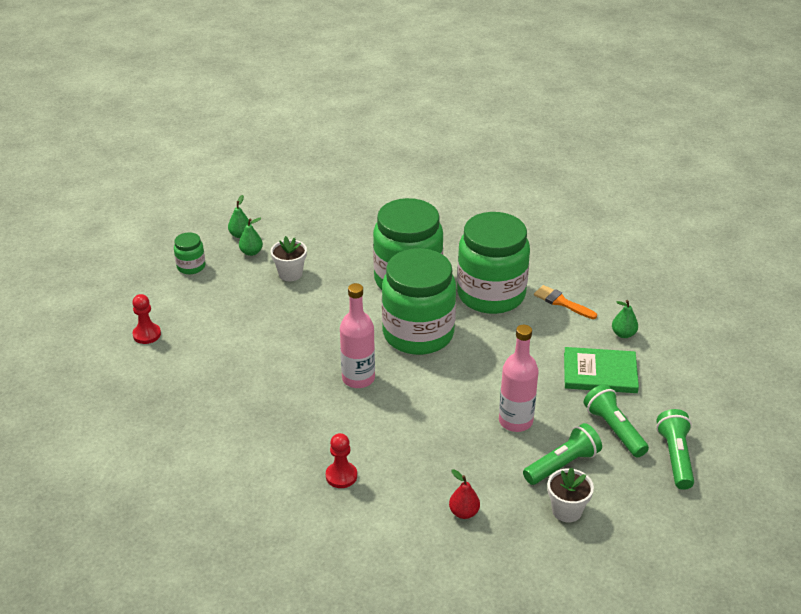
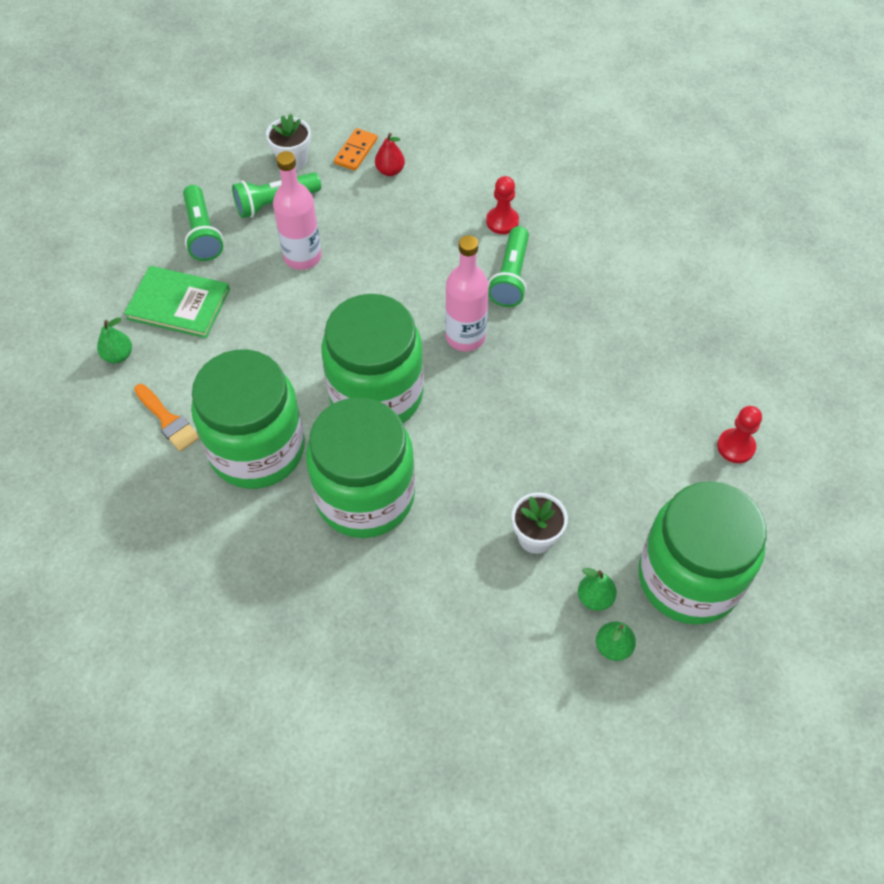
camera: 170 degrees left, 20 degrees up
green jar [174,232,205,274] -> green jar [639,481,766,625], size x2.32
green flashlight [656,409,694,490] -> green flashlight moved to [488,226,529,307]
none -> orange domino [334,128,377,171]

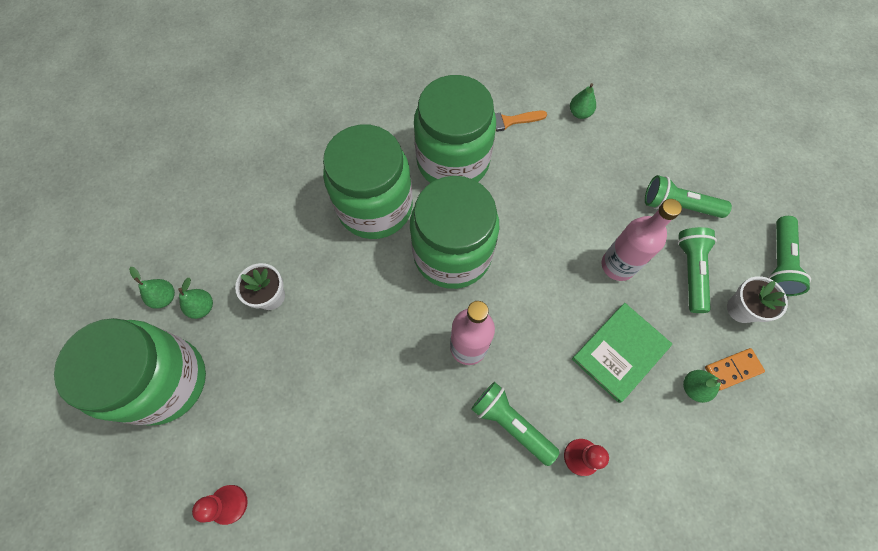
camera: 120 degrees right, 10 degrees up
green book [124,266,230,338] -> green book moved to [572,303,672,403]
orange domino [334,128,377,171] -> orange domino turned 75 degrees counterclockwise [705,348,765,391]
red pear [375,133,405,176] -> green pear [683,370,721,403]
none -> green flashlight [768,216,811,296]

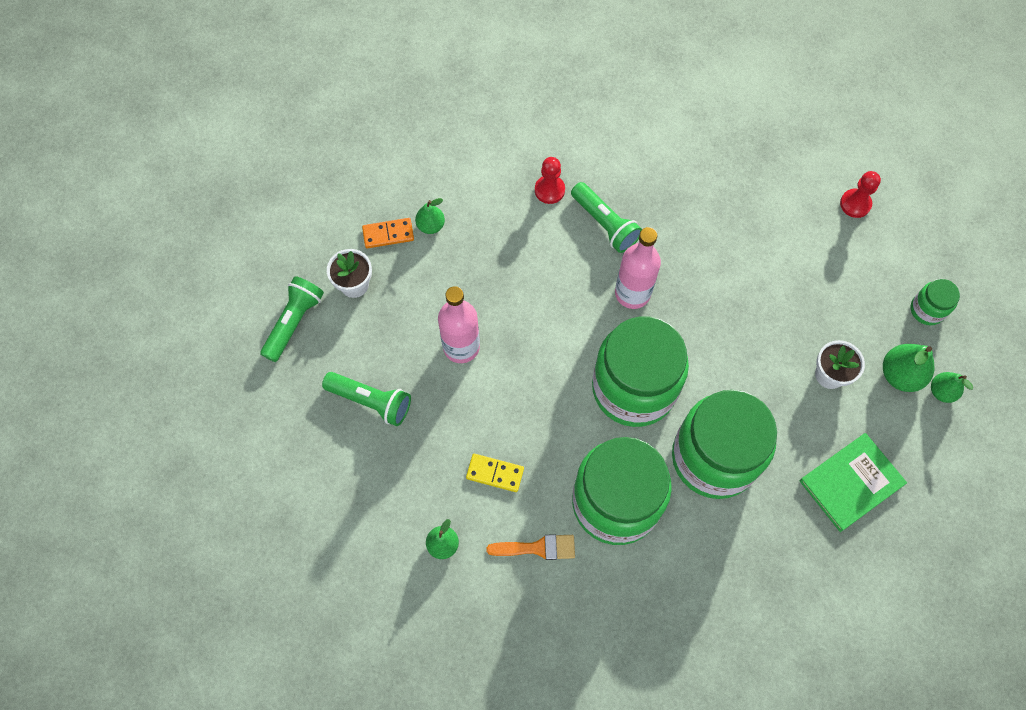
camera: 170 degrees left, 0 degrees up
green jar [54,318,206,426] -> green jar [911,279,960,325], size x0.43
green pear [178,278,213,319] -> green pear [883,344,934,392], size x1.57
green book [572,303,672,403] -> green book moved to [800,433,907,532]
green flashlight [677,227,717,313] -> none
none -> yellow domino [466,454,524,492]

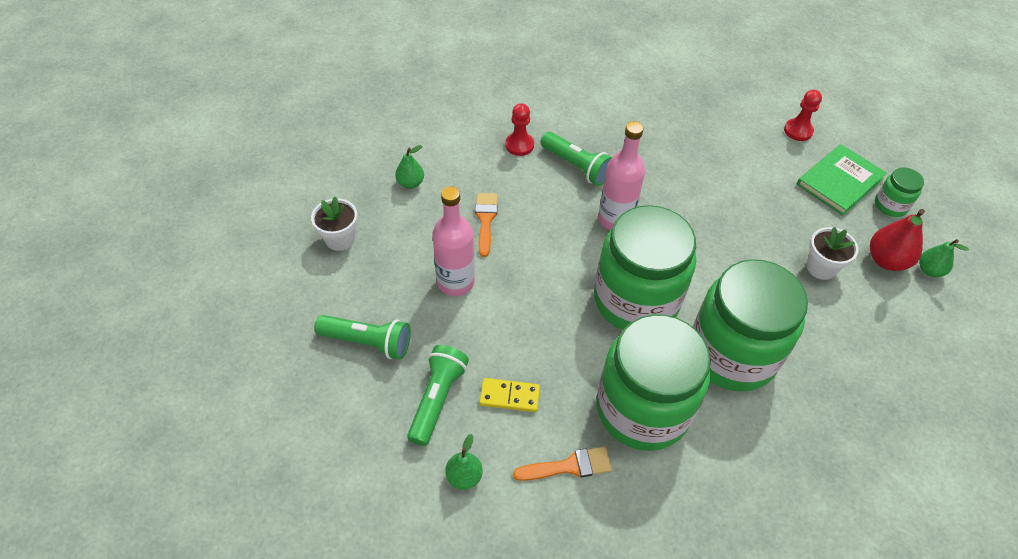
camera: 10 degrees left, 15 degrees down
green flashlight [260,276,324,362] -> green flashlight moved to [407,345,469,446]
orange domino [362,218,414,248] -> none
green book [800,433,907,532] -> green book moved to [797,144,887,215]
green pear [883,344,934,392] -> red pear [870,209,925,271]
none -> orange brush [475,193,497,257]

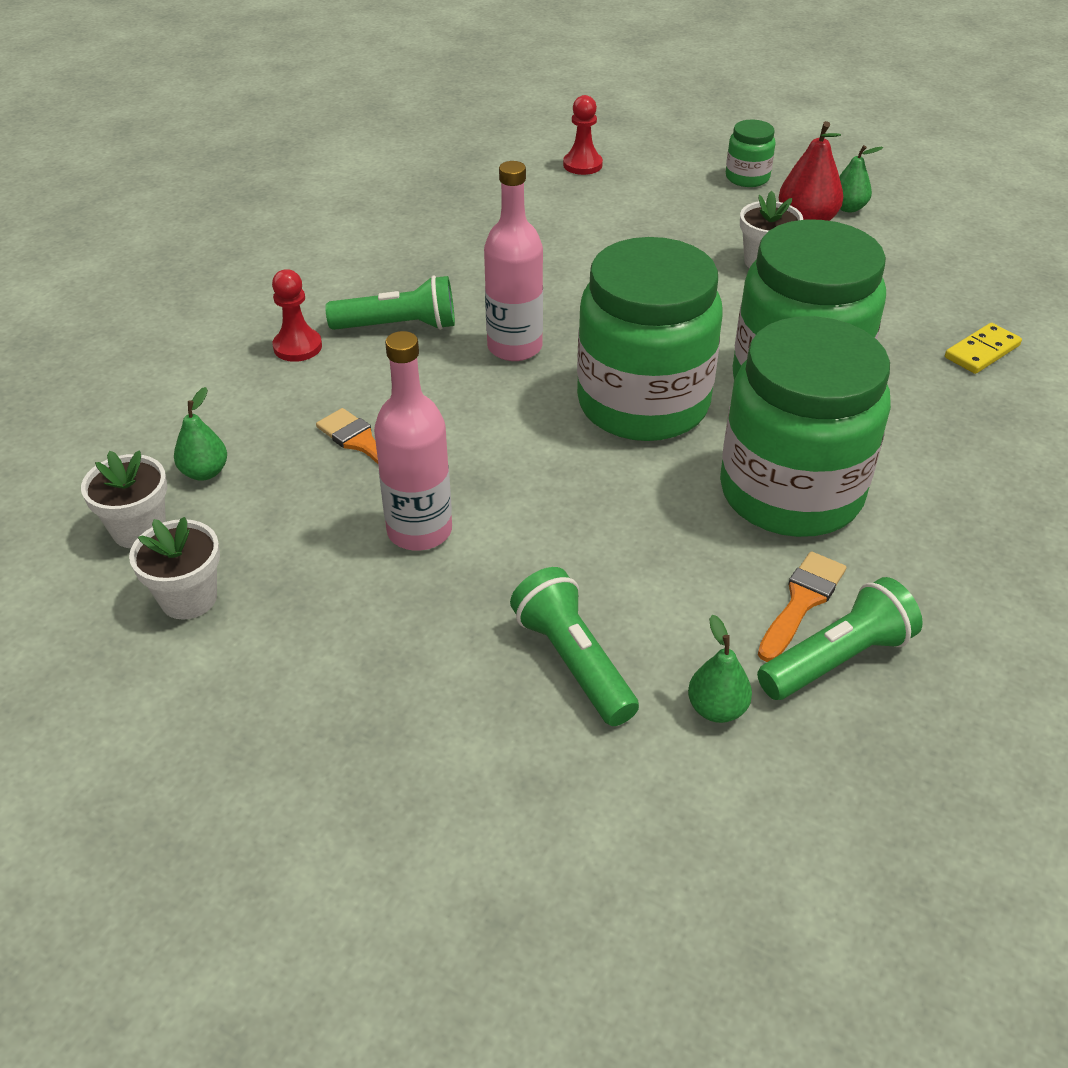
camera: 45 degrees left, 10 degrees down
green flashlight [314,315,411,360] -> green flashlight moved to [757,577,923,700]
yellow domino [479,378,540,412] -> yellow domino moved to [945,323,1022,374]
green book [797,144,887,215] -> none
none -> white flower pot [81,450,167,548]

